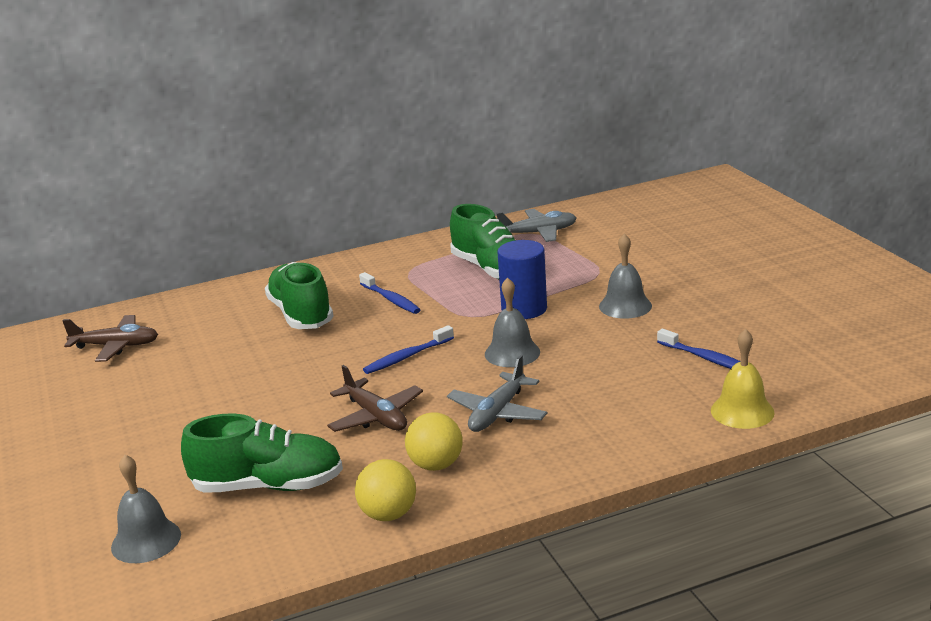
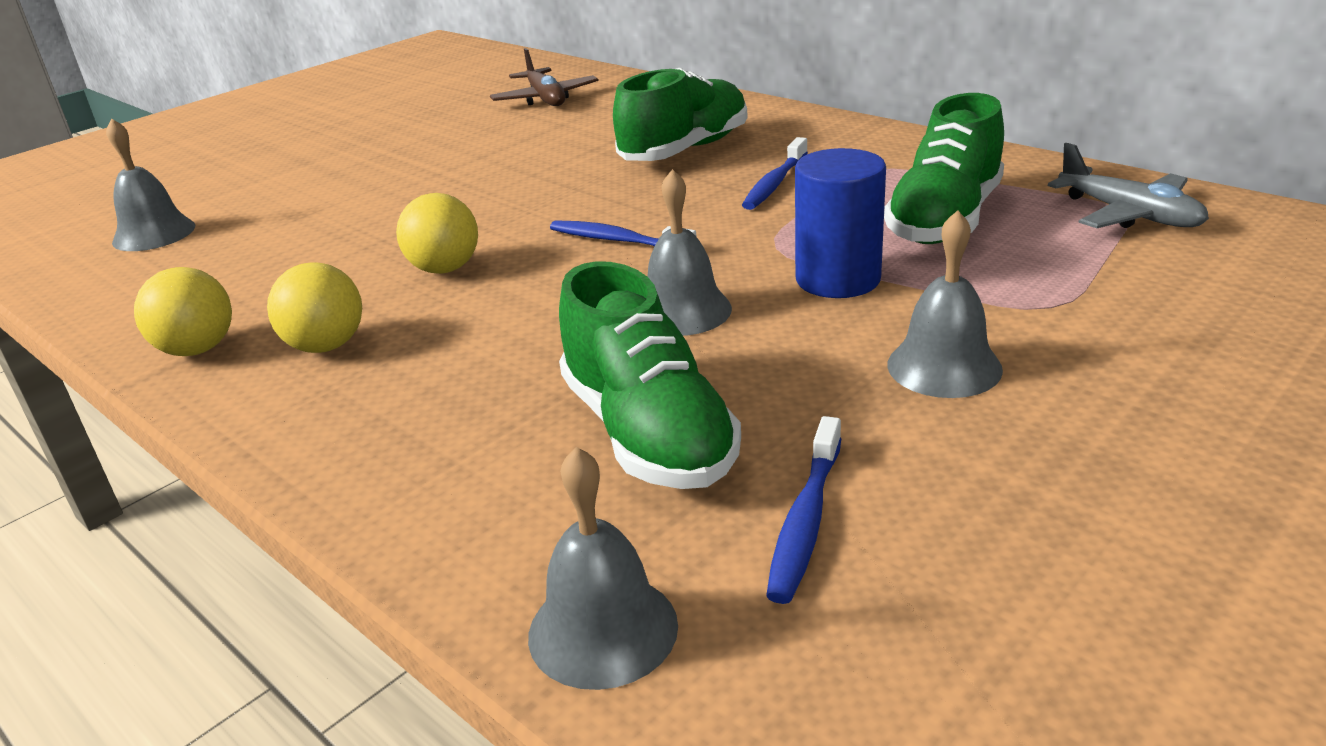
camera: 65 degrees right, 5 degrees up
green shoe [181,414,343,493] -> green shoe moved to [559,261,741,489]
brown plane [327,365,423,432] -> yellow ball [396,193,478,274]
grey plane [447,355,547,432] -> none
yellow bell [711,329,775,429] -> grey bell [528,447,678,690]

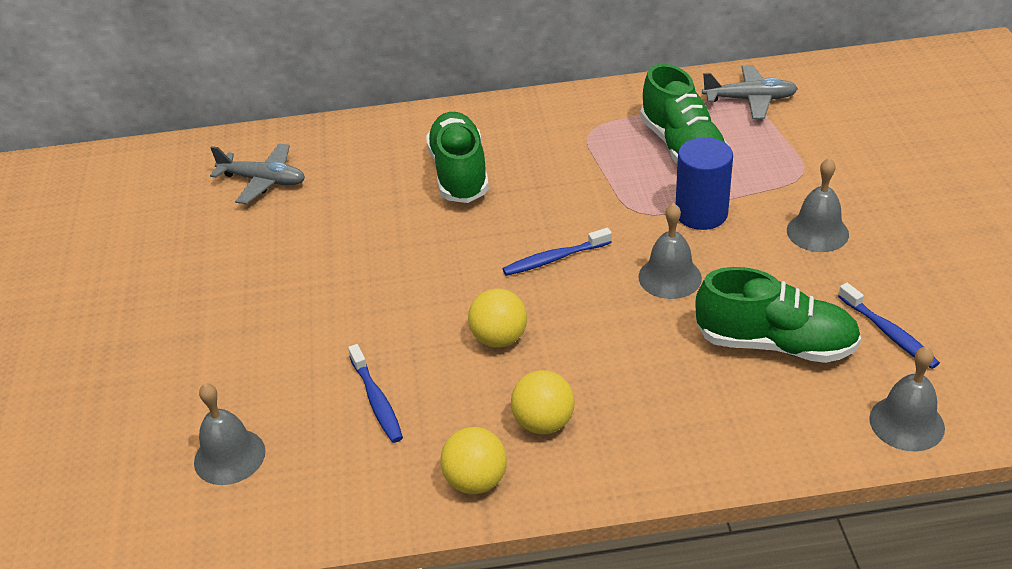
camera: 50 degrees left, 10 degrees up
brown plane [490,48,599,106] -> grey plane [210,143,305,204]
blue toothbrush [742,137,808,210] -> blue toothbrush moved to [348,344,403,443]

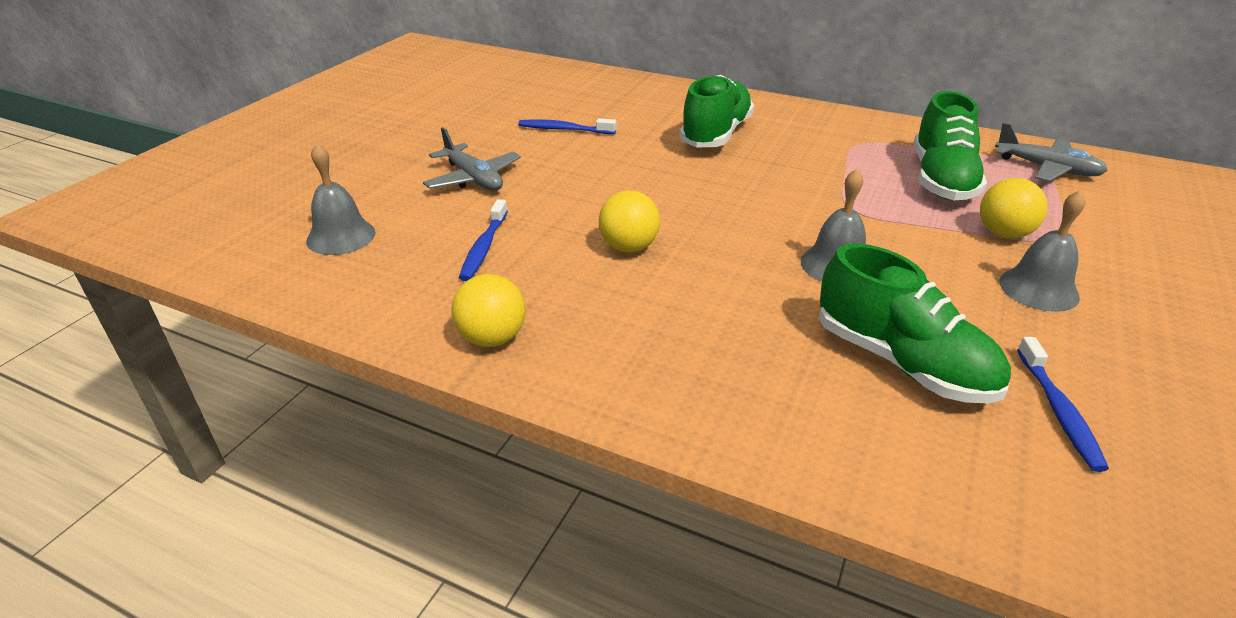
camera: 30 degrees right, 5 degrees down
grey plane [210,143,305,204] -> grey plane moved to [423,127,521,191]
blue toothbrush [502,228,612,276] -> blue toothbrush moved to [518,118,616,134]
yellow ball [511,370,575,434] -> yellow ball moved to [980,178,1048,239]
blue cylinder [676,137,733,230] -> none
grey bell [869,346,945,451] -> none

